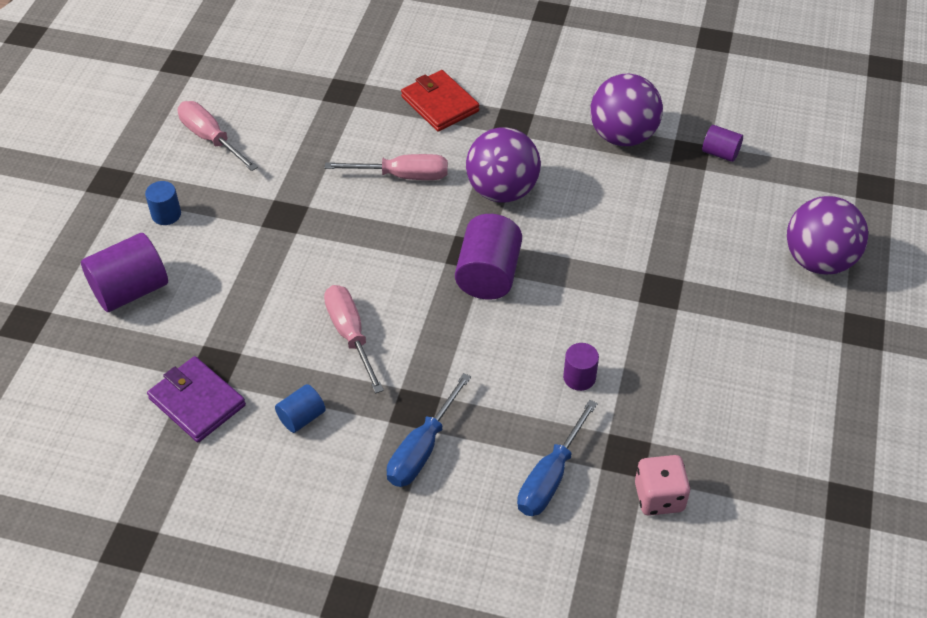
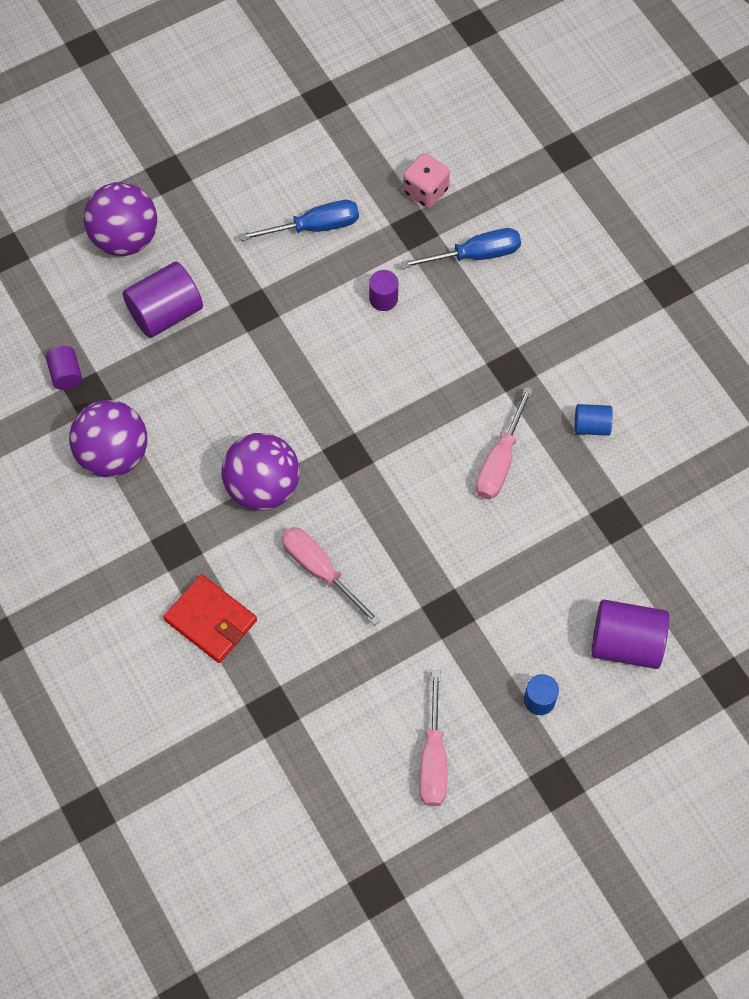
camera: 135 degrees left, 15 degrees up
purple wallet [147,356,246,443] -> none
blue screwdriver [387,373,471,487] -> blue screwdriver moved to [239,200,359,241]
red wallet [401,70,479,132] -> red wallet turned 60 degrees counterclockwise [163,574,257,663]
purple cylinder [455,214,522,300] -> purple cylinder moved to [123,262,203,338]

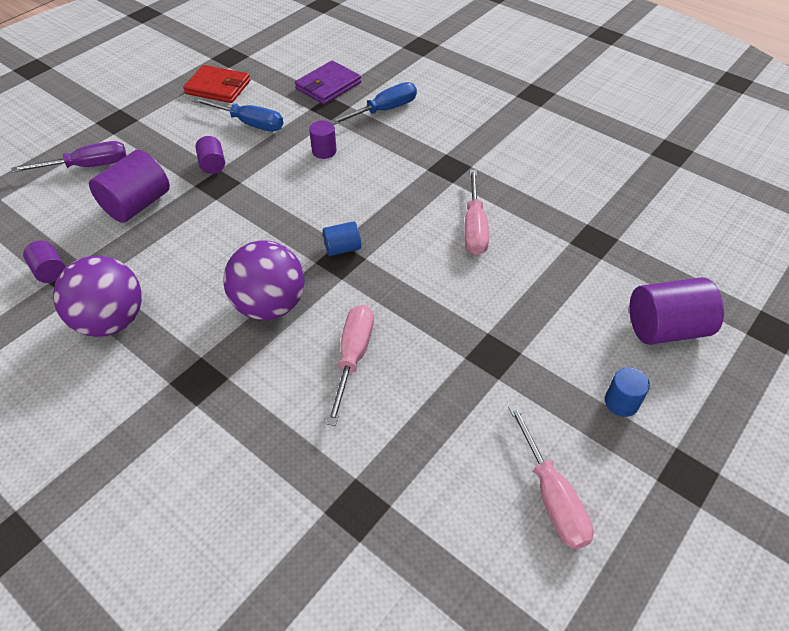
camera: 20 degrees left, 15 degrees down
purple ball [84,182,157,256] -> purple screwdriver [11,141,127,172]
red wallet [163,574,257,663] -> red wallet moved to [183,65,251,103]
blue screwdriver [239,200,359,241] -> blue screwdriver turned 60 degrees clockwise [193,97,283,131]
pink screwdriver [282,527,381,626] -> pink screwdriver turned 75 degrees clockwise [326,305,374,426]
pink dice [403,153,450,208] -> purple wallet [295,61,361,105]
blue cylinder [575,404,612,436] -> blue cylinder moved to [323,221,361,256]
none -> purple cylinder [195,136,225,174]

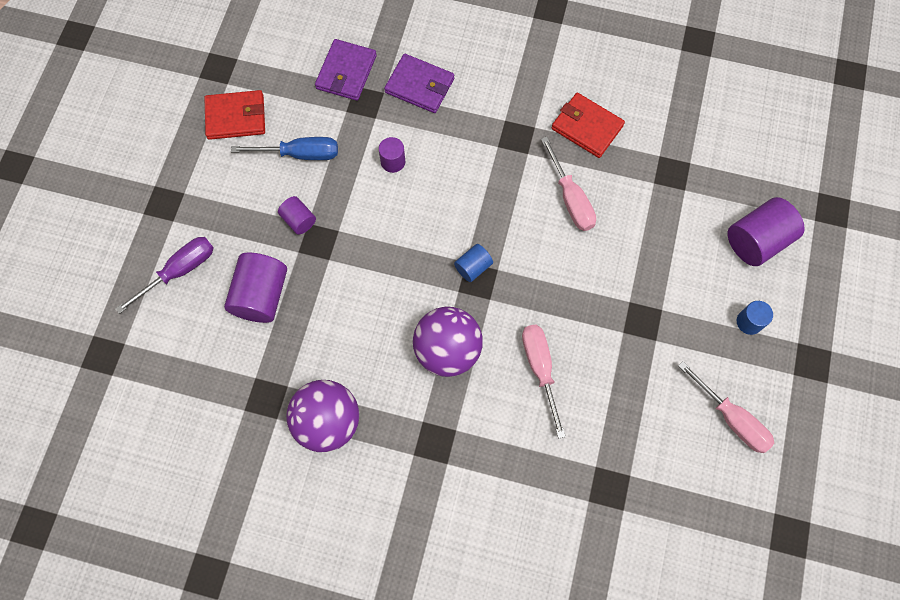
camera: 25 degrees left, 20 degrees up
purple cylinder [23,240,66,283] -> none
blue screwdriver [329,82,417,125] -> purple wallet [384,54,454,113]
none -> red wallet [552,93,625,158]

